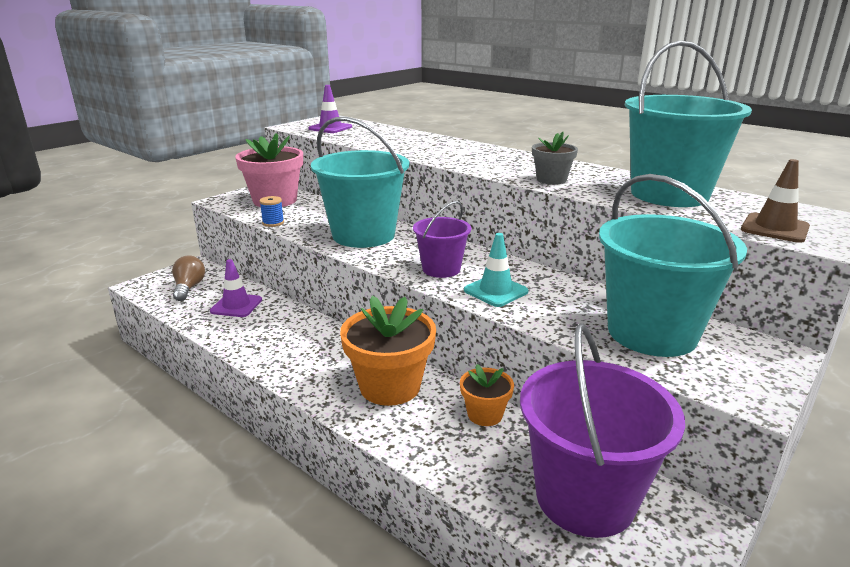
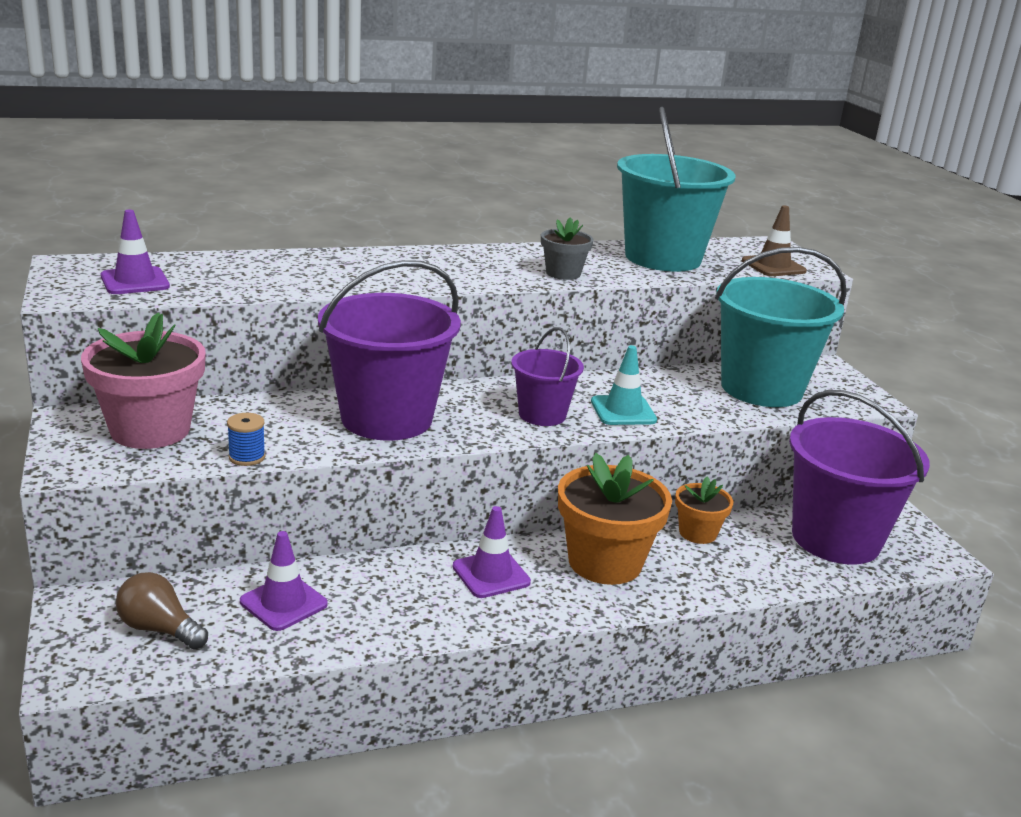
camera: 60 degrees left, 0 degrees up
turquoise bucket [311,117,409,248] -> purple bucket [318,260,461,441]
none -> purple traffic cone [453,506,531,598]

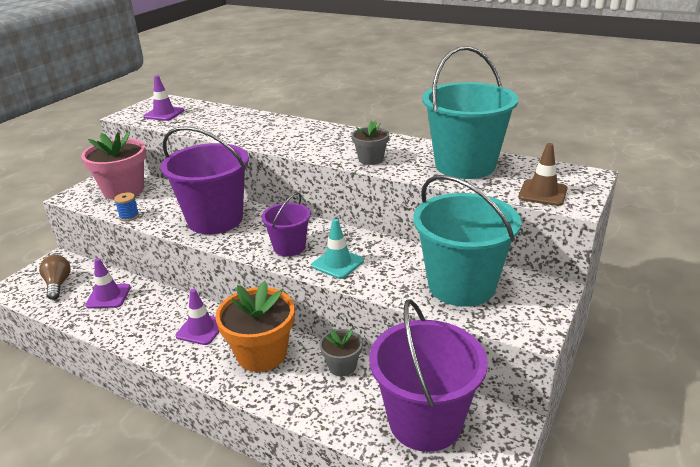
camera: 50 degrees right, 5 degrees up
orange flower pot [675,476,733,544] -> grey flower pot [320,329,363,376]

